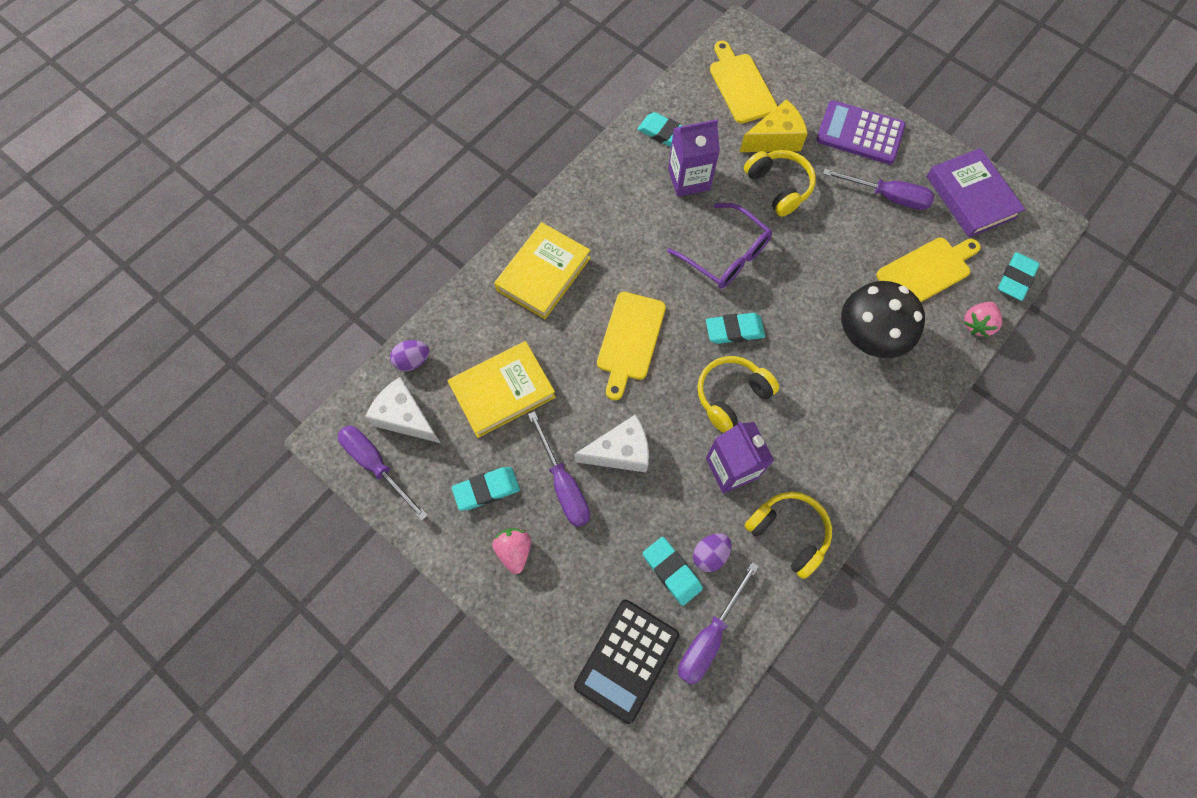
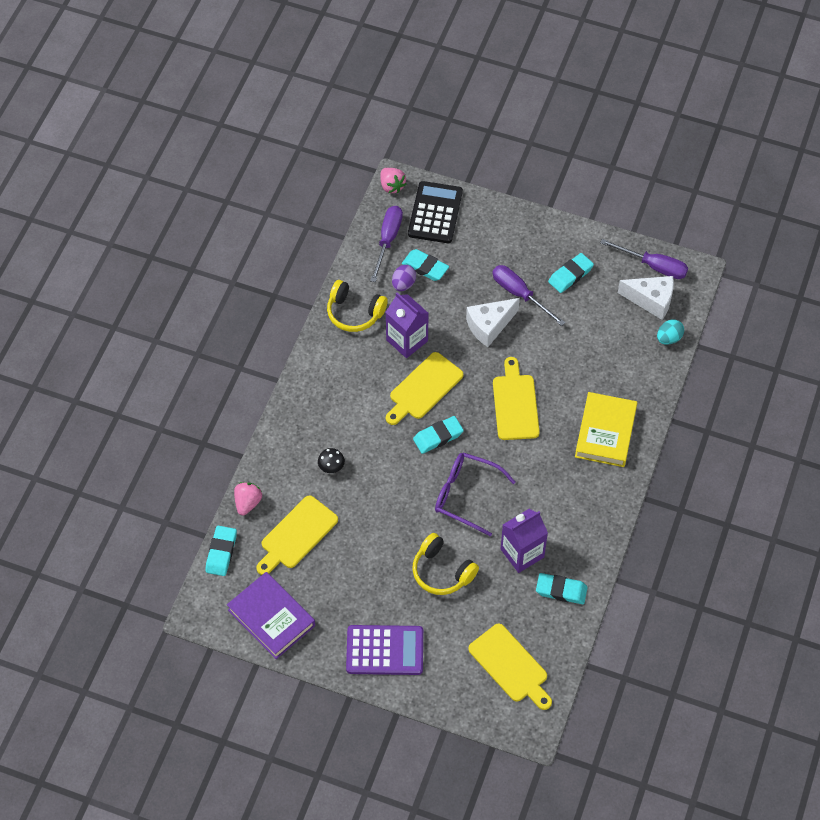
camera: 160 degrees right, 10 degrees down
purple egg [390,340,429,371] -> turquoise egg [657,319,684,345]
yellow book [447,341,556,438] -> none
pink strawberry [492,528,531,574] -> pink strawberry moved to [381,168,406,193]
yellow headphones [698,356,779,433] -> yellow cutting board [386,352,463,425]
yellow cheese [740,99,808,152] -> none
purple screwdriver [823,169,935,210] -> none
black mushroom [841,281,925,358] -> black mushroom [318,448,345,473], size x0.42

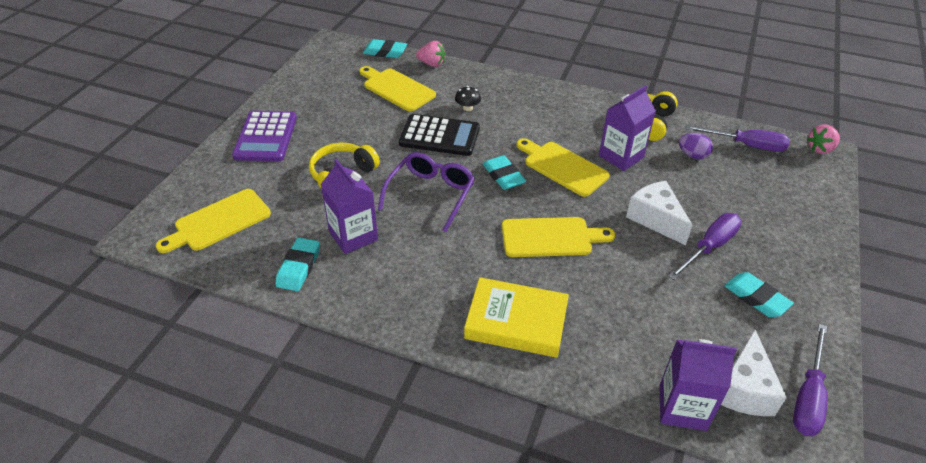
camera: 90 degrees right, 15 degrees down
purple book [227,572,315,659] -> none
turquoise eraser [402,249,449,281] -> none
black calculator [408,181,463,243] -> black calculator moved to [399,114,480,156]
turquoise egg [657,319,684,345] -> purple carton [659,339,737,431]

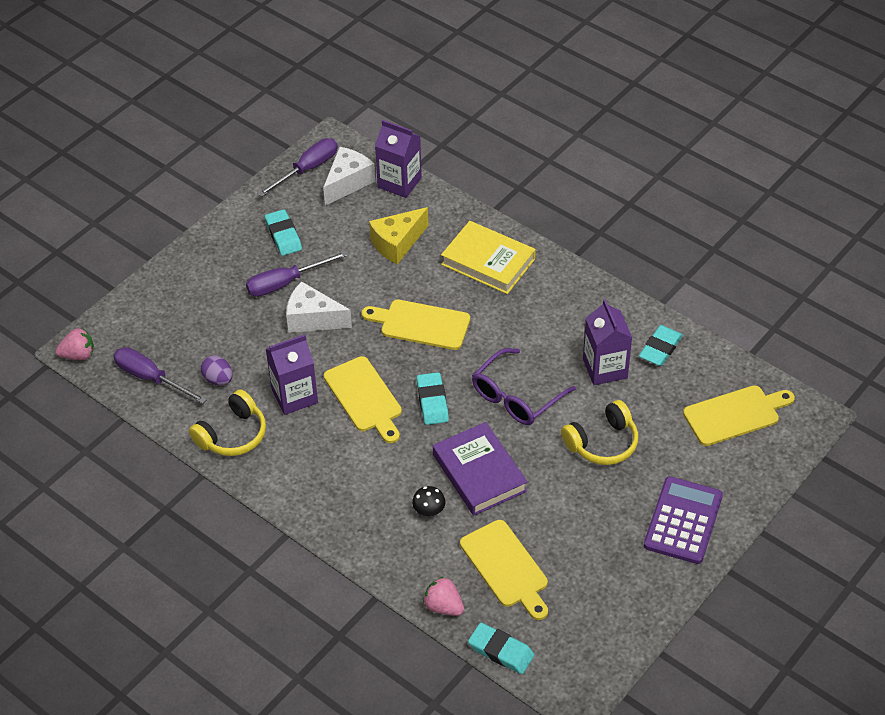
camera: 160 degrees left, 5 degrees up
black calculator [399,114,480,156] -> purple book [433,422,528,516]
white cheese [626,181,693,245] -> white cheese turned 120 degrees clockwise [286,281,352,333]
none -> yellow cheese [369,207,429,264]

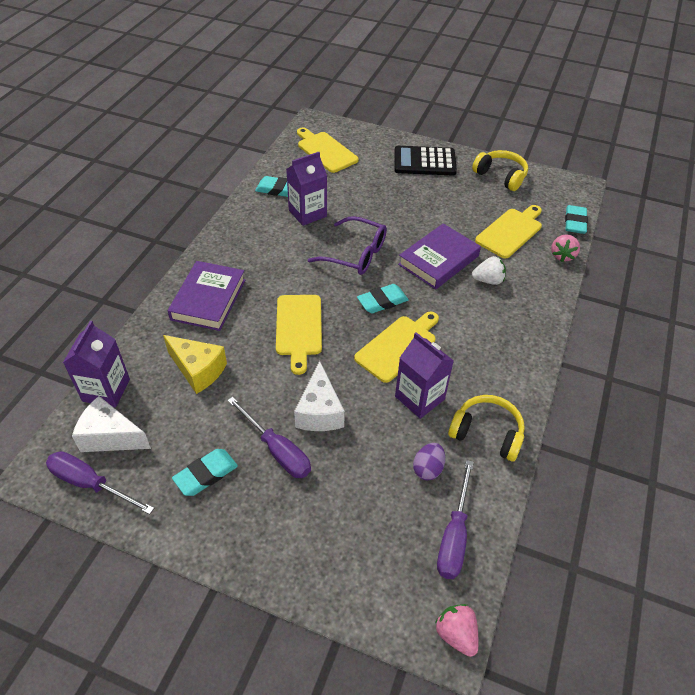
camera: 110 degrees left, 0 degrees up
black mushroom [412,486,446,516] -> white strawberry [472,256,506,285]
yellow book [441,221,536,294] -> purple book [168,261,245,331]
yellow headphones [561,400,639,465] -> yellow headphones moved to [472,150,528,191]
purple calculator [644,476,723,564] -> black calculator [394,146,457,175]

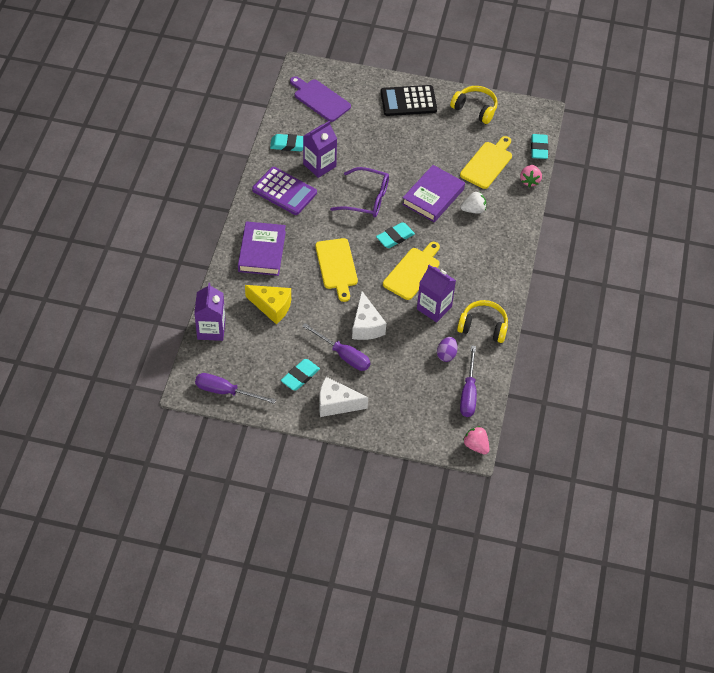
camera: 10 degrees left, 5 degrees up
white cheese [72,396,151,452] -> white cheese moved to [319,377,368,417]
yellow cutting board [297,127,359,173] -> purple cutting board [290,76,351,122]
none -> purple calculator [252,167,317,215]

